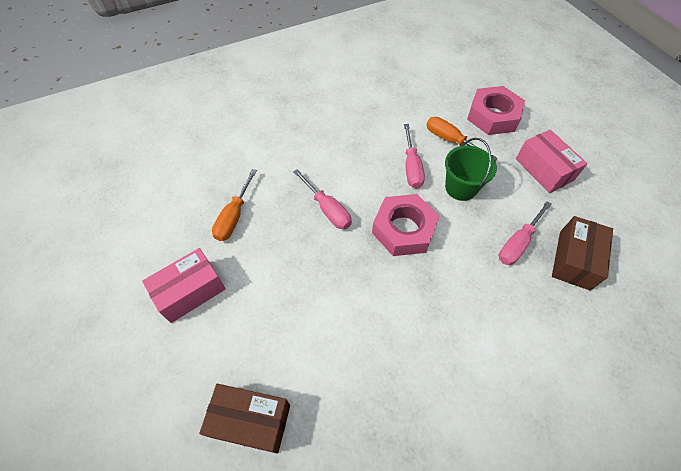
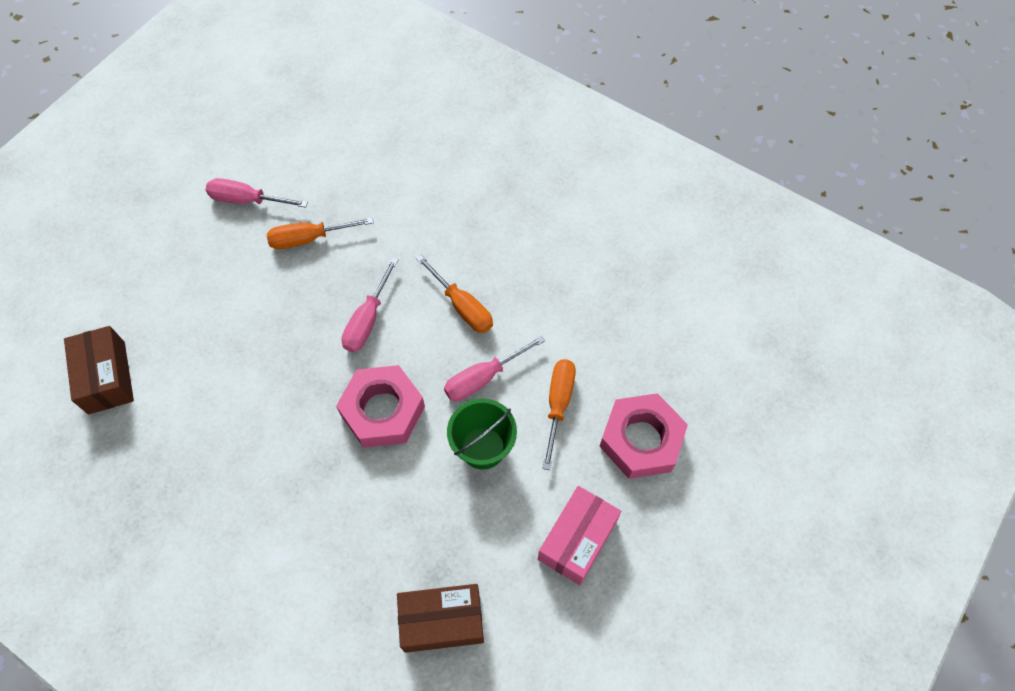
camera: 60 degrees right, 5 degrees up
pink box [142,248,226,323] -> none
pink screwdriver [499,201,552,265] -> pink screwdriver moved to [206,178,308,208]
none -> orange screwdriver [416,255,493,333]

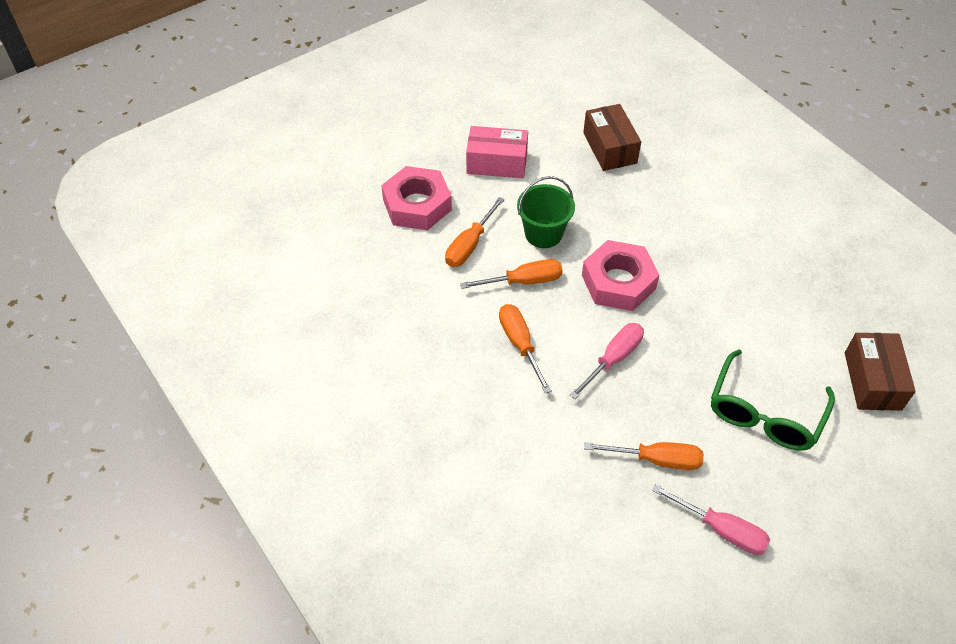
camera: 160 degrees left, 10 degrees down
brown box [397,584,484,653] -> brown box turned 60 degrees clockwise [583,104,641,171]
pink screwdriver [444,335,545,401] -> orange screwdriver [460,259,563,289]
pink box [538,486,621,585] -> pink box turned 45 degrees clockwise [466,126,528,178]
none -> green glasses [711,349,835,451]

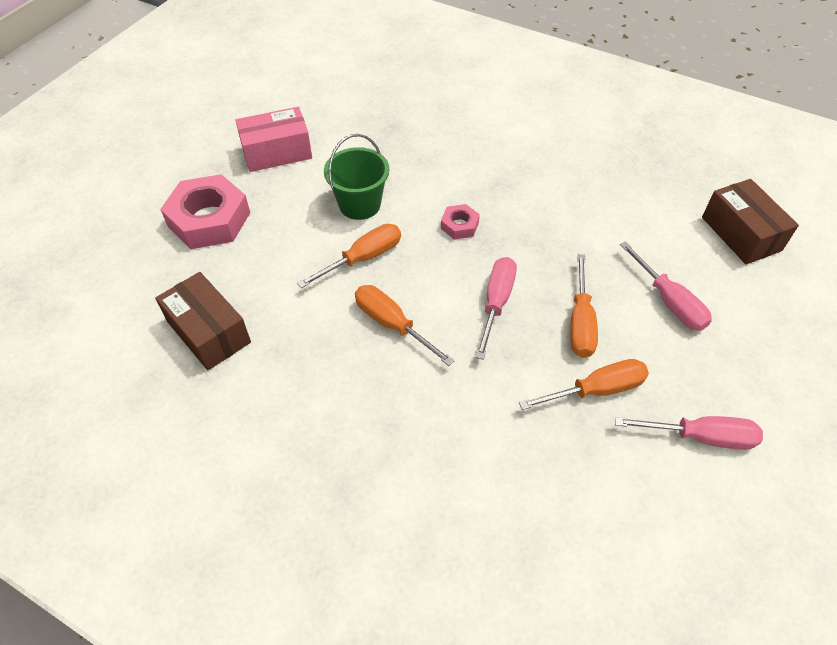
camera: 25 degrees left, 0 degrees up
orange screwdriver [445,197,505,267] -> orange screwdriver moved to [570,254,598,358]
pink nut [582,240,659,311] -> pink nut [441,204,480,240], size x0.48
brown box [583,104,641,171] -> brown box moved to [155,272,251,370]
green glasses [711,349,835,451] -> pink screwdriver [620,241,712,331]

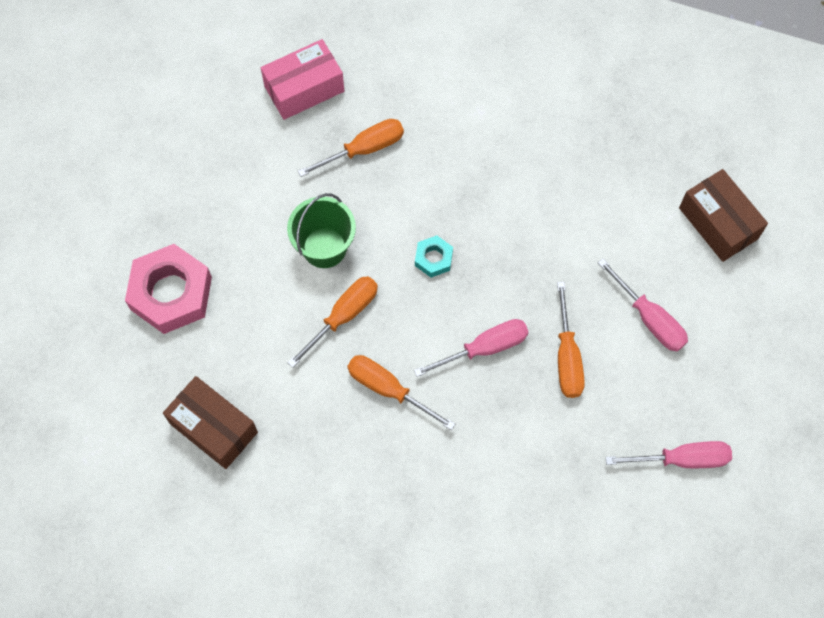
camera: 10 degrees left, 15 degrees up
pink box [235,107,312,172] -> pink box moved to [261,39,344,120]
pink nut [441,204,480,240] -> turquoise nut [415,236,453,278]
pink screwdriver [475,257,517,360] -> pink screwdriver turned 60 degrees clockwise [414,319,529,377]
orange screwdriver [519,359,649,410] -> orange screwdriver moved to [298,119,404,177]

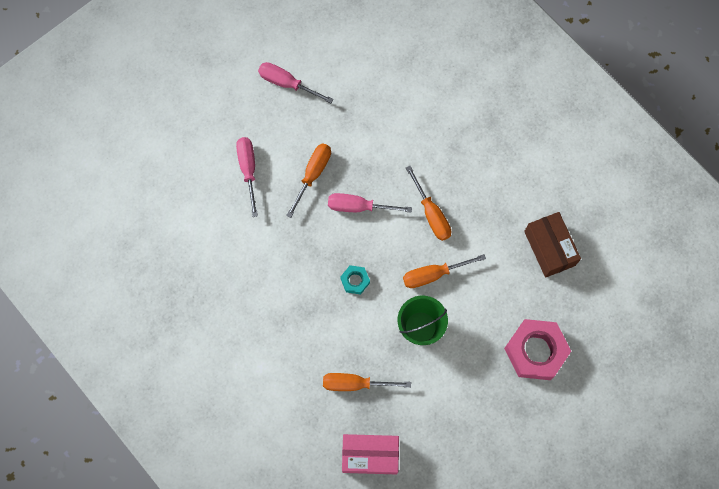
camera: 150 degrees left, 5 degrees up
brown box [679,169,768,262] -> none

